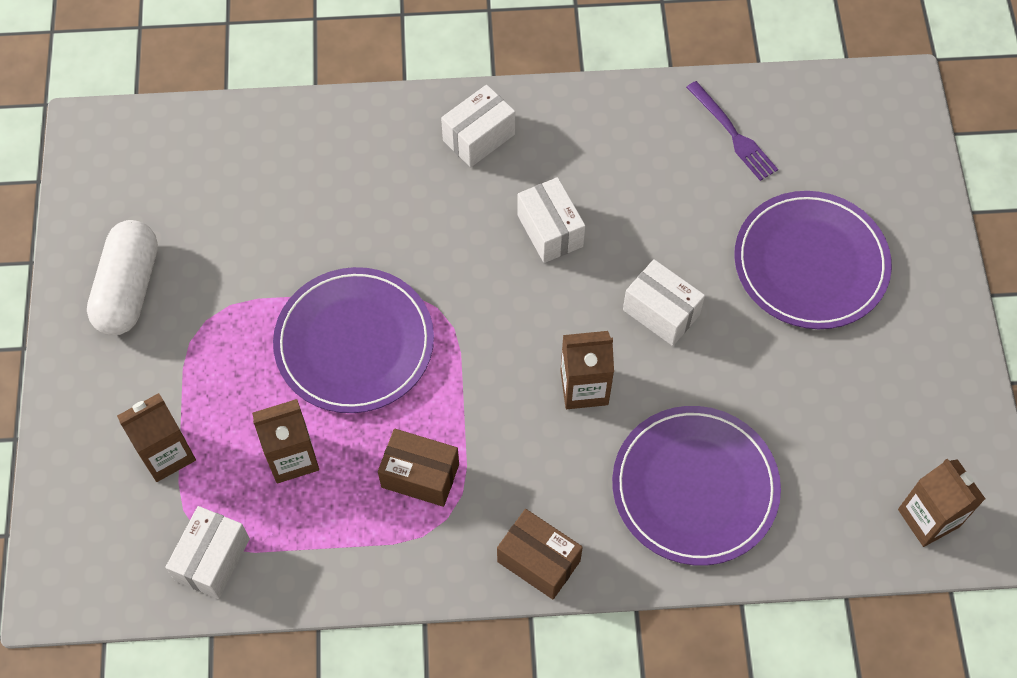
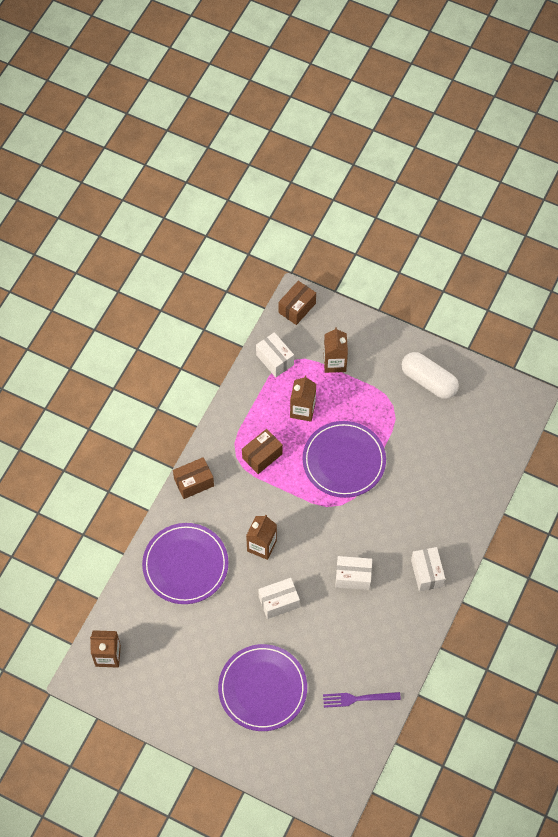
camera: 120 degrees right, 0 degrees up
none -> brown box [279,281,316,325]

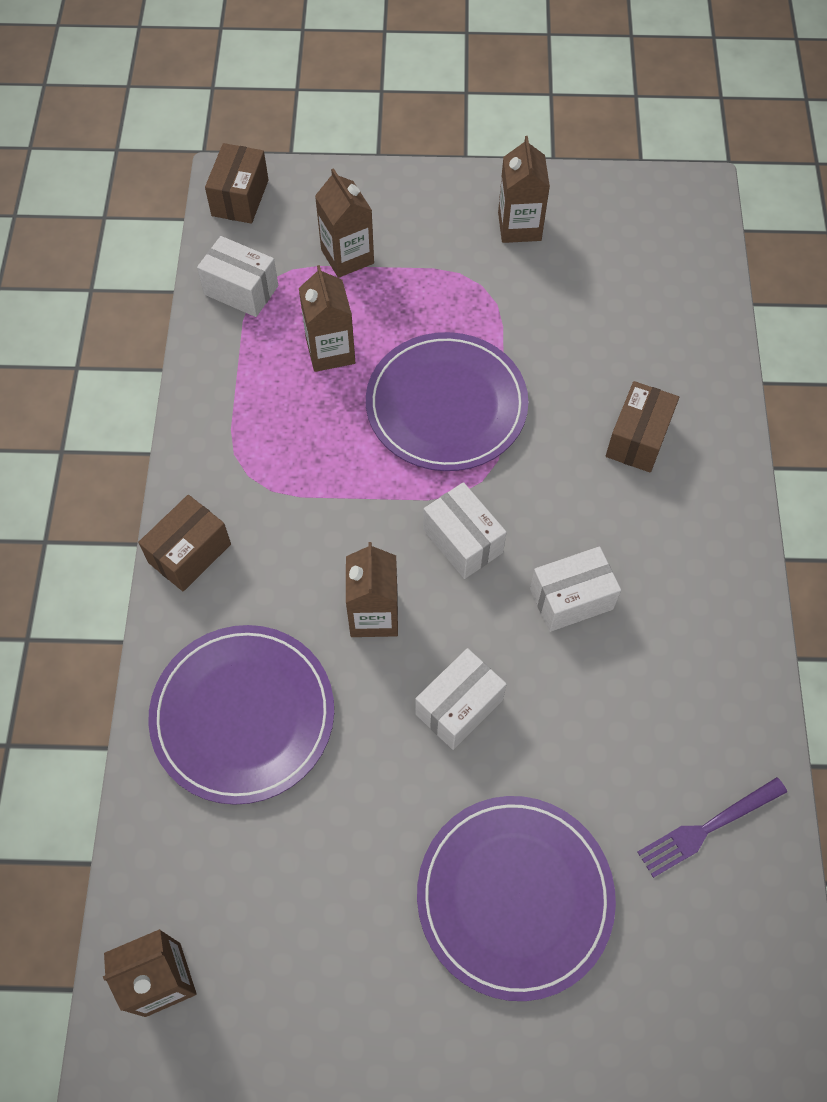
camera: 25 degrees left, 0 degrees up
brown box [242,429,283,474] -> brown box moved to [606,381,679,473]
white capsule [402,352,459,399] -> brown carton [498,136,550,243]
white box [411,547,445,591] -> white box moved to [423,482,506,579]

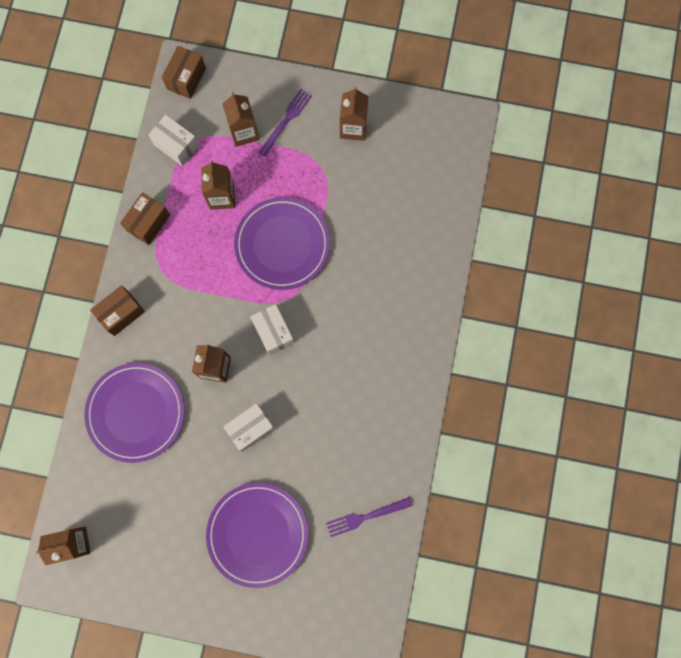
camera: 10 degrees right, 15 degrees up
white box [530,546,621,632] -> none
brown box [606,381,679,473] -> brown box moved to [120,192,170,245]
none -> purple fork [258,89,312,157]

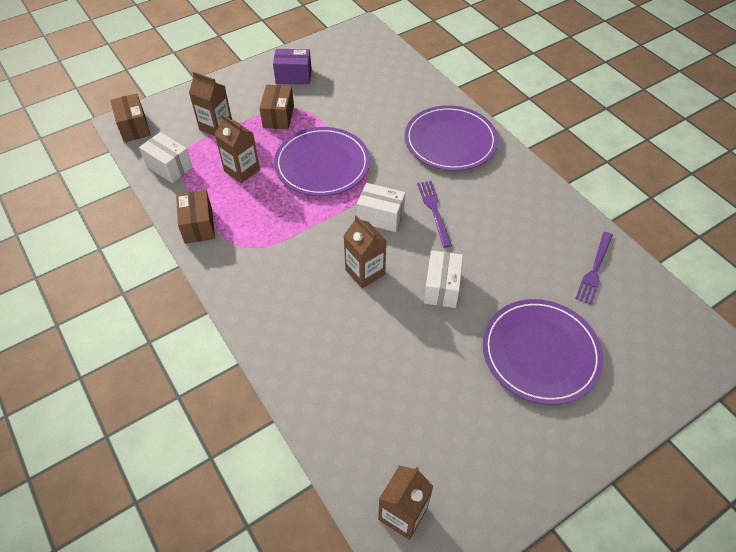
camera: 45 degrees left, 25 degrees down
purple plate [84,363,184,463] -> purple plate moved to [405,105,498,171]
brown box [90,285,145,336] -> brown box moved to [259,85,294,129]
white box [148,115,199,166] -> white box turned 45 degrees clockwise [139,132,193,183]
purple fork [258,89,312,157] -> purple fork moved to [417,181,452,248]
brown carton [340,87,368,141] -> purple box [273,49,312,84]

